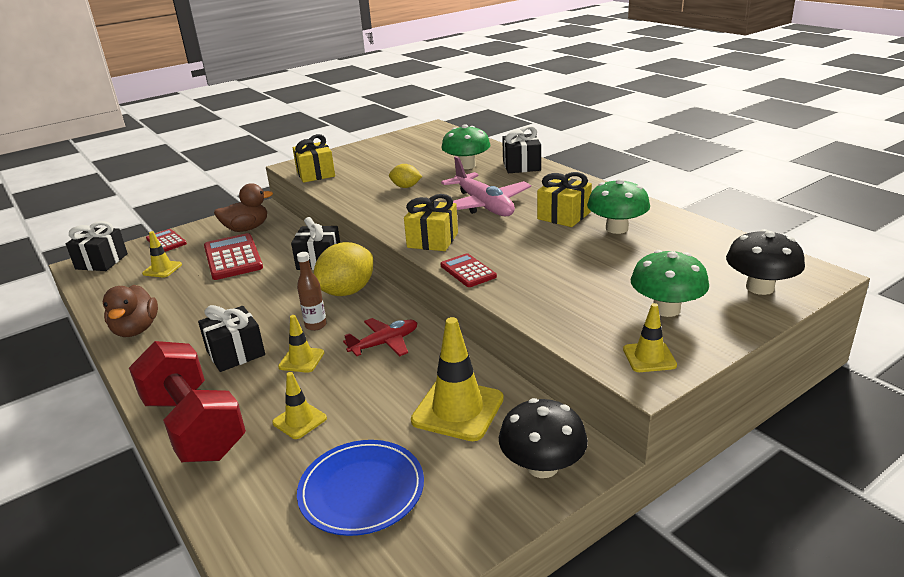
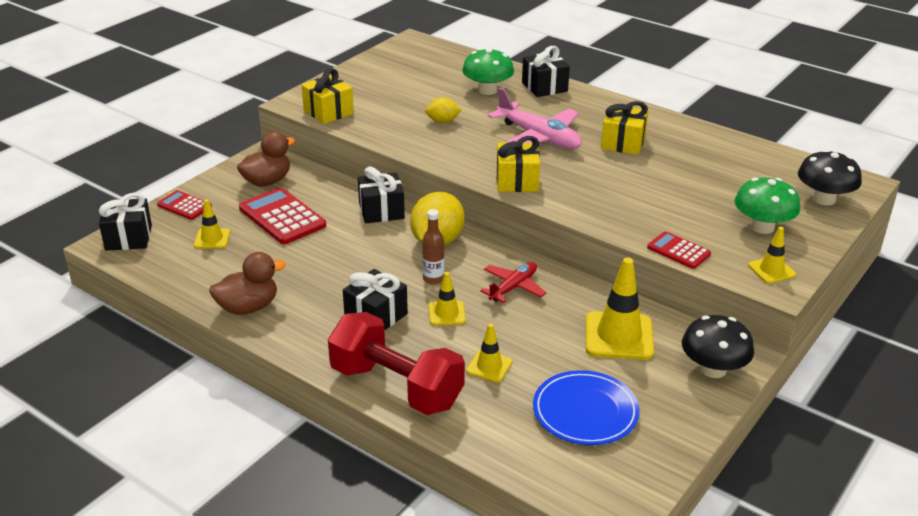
camera: 20 degrees left, 5 degrees up
brown duck [103,285,158,337] -> brown duck turned 90 degrees counterclockwise [209,252,286,315]
red calculator [440,253,497,287] -> red calculator moved to [647,231,711,269]
green mushroom [587,179,650,234] -> none

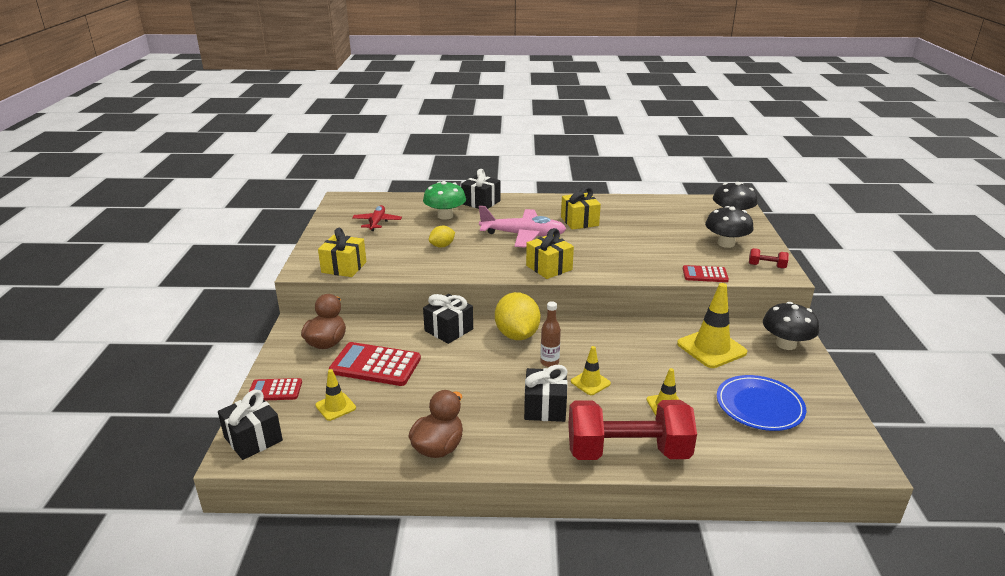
camera: 35 degrees left, 5 degrees down
red plane [480,262,547,303] -> red plane moved to [352,205,402,231]
green mushroom [734,177,800,234] -> black mushroom [705,206,754,248]
yellow traffic cone [748,227,796,284] -> red dumbbell [749,248,789,269]

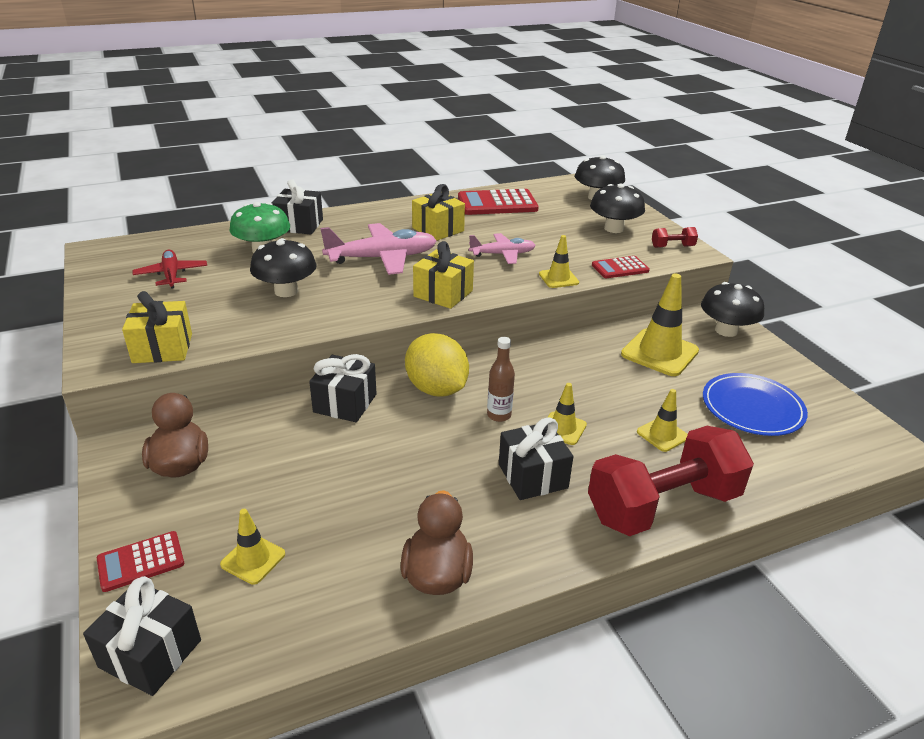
camera: 25 degrees left, 5 degrees up
red calculator [329,342,421,386] -> red calculator moved to [458,189,539,215]
yellow lemon [429,226,455,248] -> black mushroom [250,238,317,297]
none -> pink plane [469,233,536,264]
none -> yellow traffic cone [539,235,579,288]

